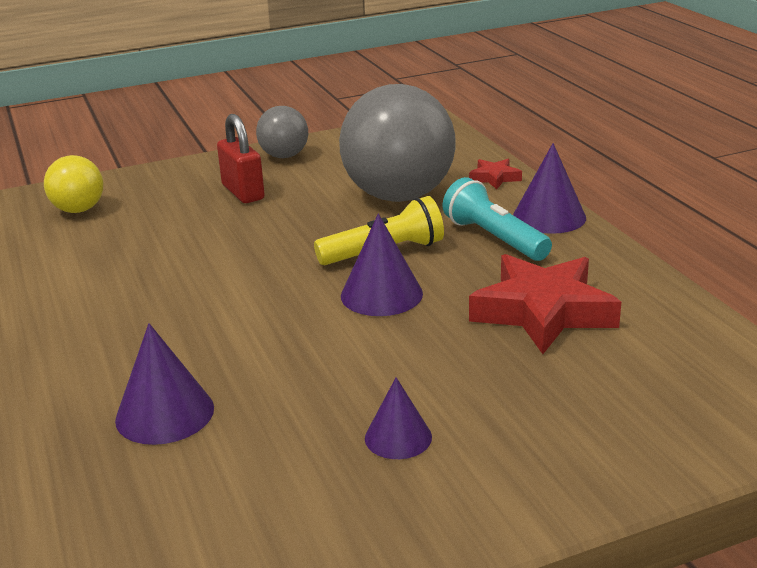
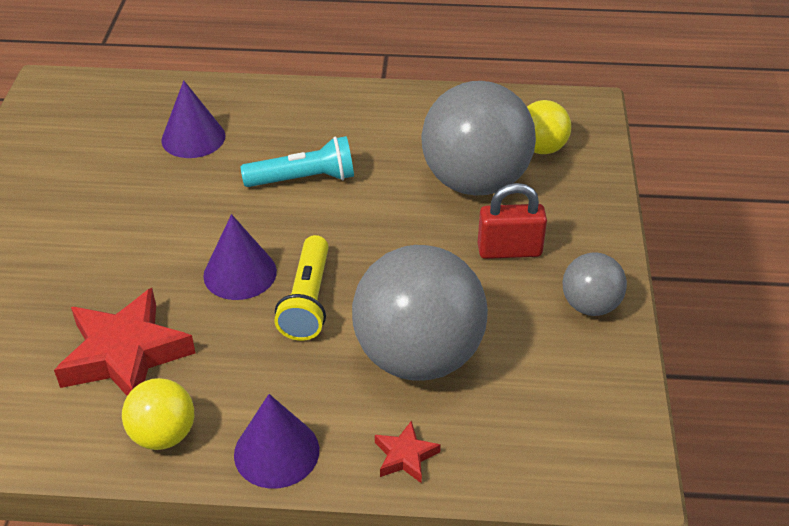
camera: 115 degrees right, 15 degrees up
purple cone [365,377,432,459] -> none
turquoise flashlight [443,177,552,261] -> turquoise flashlight moved to [241,136,354,187]
none -> yellow ball [122,378,194,450]
none -> grey ball [421,81,536,195]

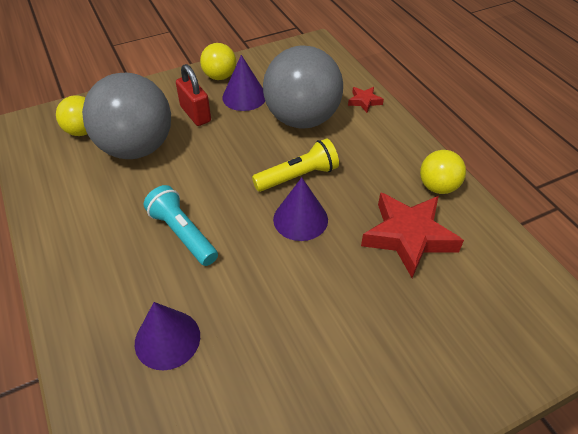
camera: 120 degrees left, 5 degrees up
purple cone [234,394,319,489] -> purple cone moved to [222,55,265,111]
grey ball [562,253,627,316] -> yellow ball [200,43,236,80]

